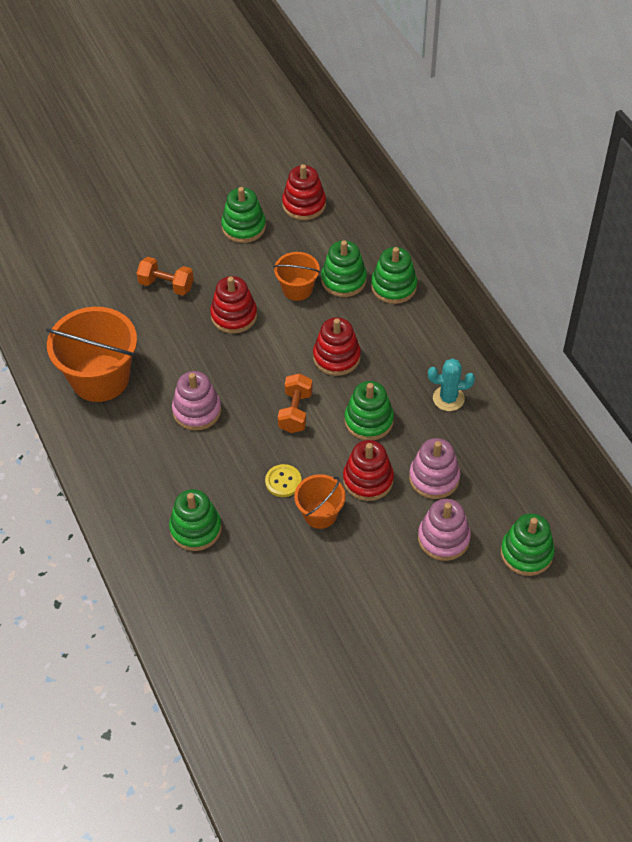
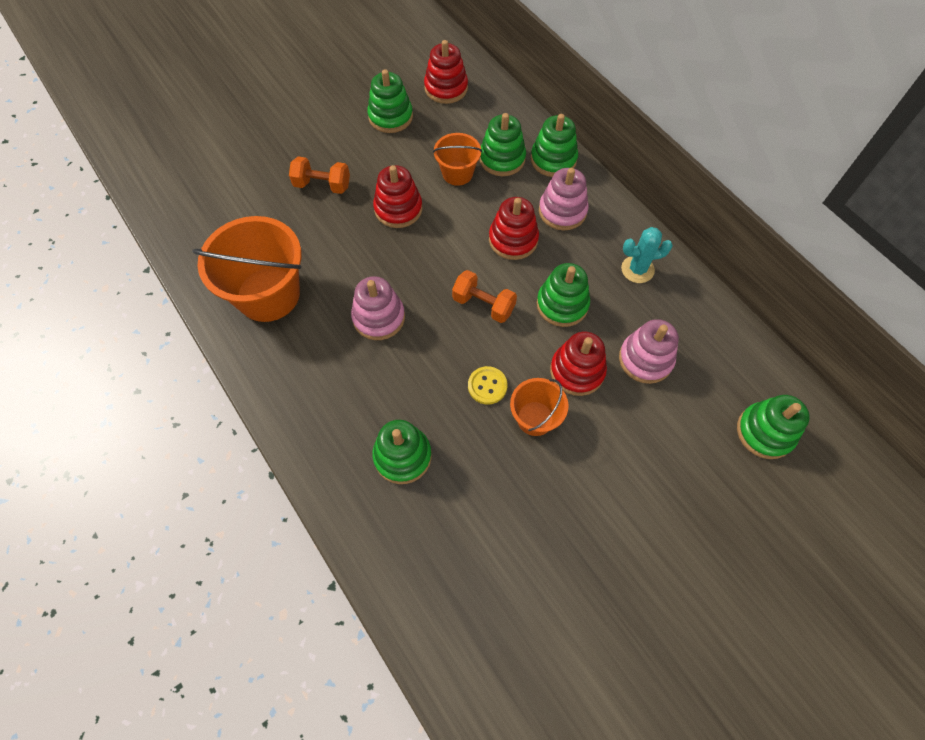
camera: 10 degrees left, 10 degrees up
orange dumbbell [278,373,313,433] -> orange dumbbell turned 60 degrees counterclockwise [452,270,517,323]
pink stacking toy [418,499,471,561] -> pink stacking toy moved to [539,168,589,230]

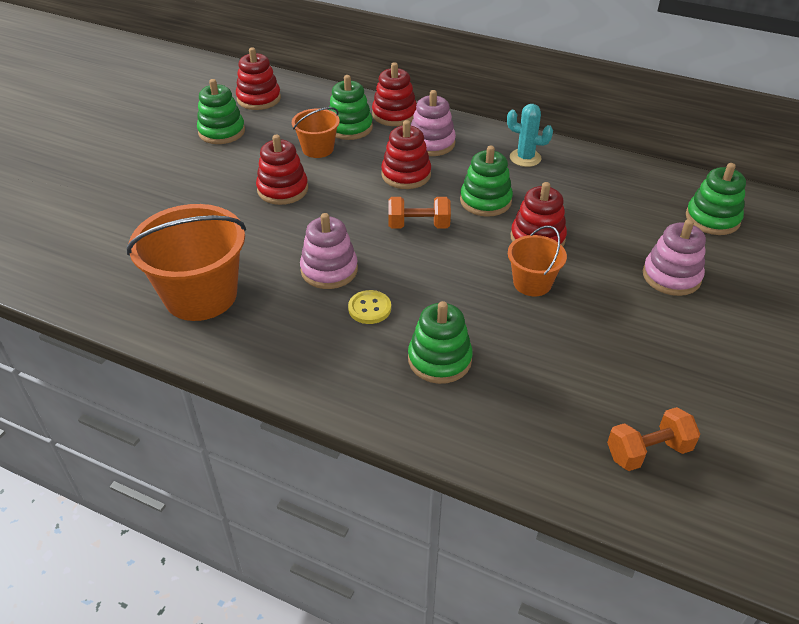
camera: 30 degrees left, 20 degrees down
orange dumbbell [289,157,350,194] -> orange dumbbell moved to [607,407,701,471]
yellow button [468,366,508,405] -> yellow button moved to [348,290,391,324]
green stacking toy [531,114,578,177] -> red stacking toy [372,62,417,126]
pink stacking toy [619,319,679,384] -> pink stacking toy moved to [643,219,706,296]
turquoise cactus [621,227,673,283] -> turquoise cactus turned 60 degrees clockwise [507,104,553,167]

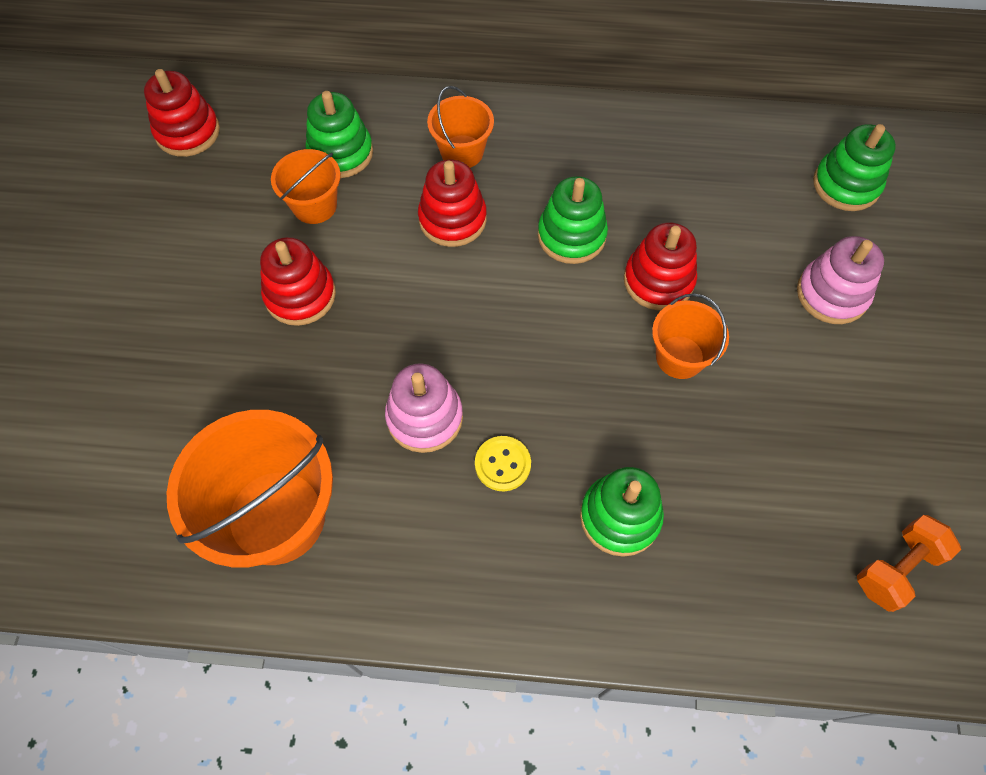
camera: 20 degrees left, 20 degrees up
green stacking toy [197,79,245,144] -> none
red stacking toy [372,62,417,126] -> none
orange dumbbell [388,197,451,229] -> none
pink stacking toy [411,90,456,156] -> orange bucket [427,86,494,168]
turquoise cactus [507,104,553,167] -> none

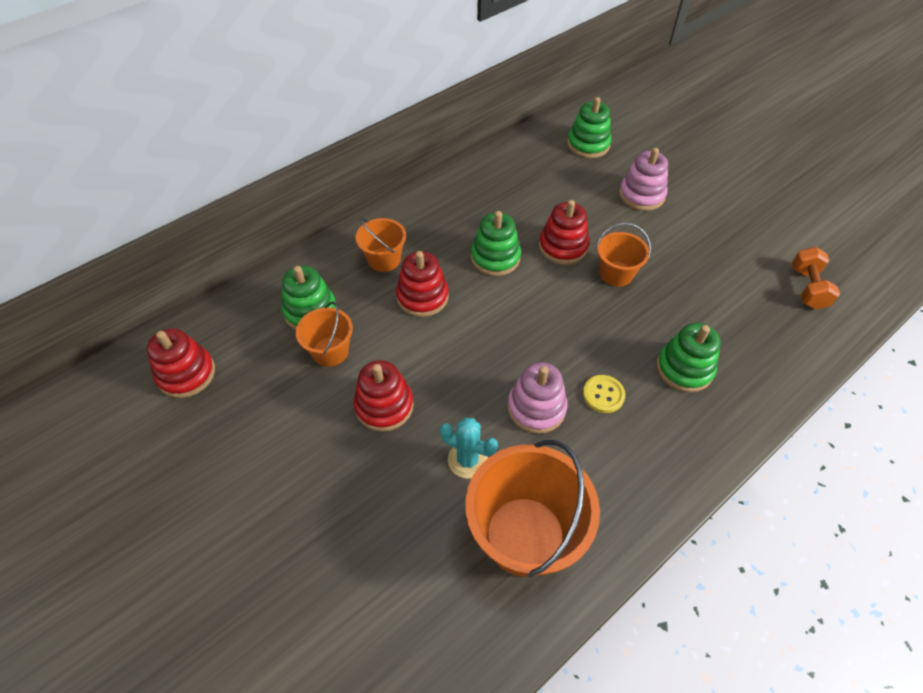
camera: 45 degrees left, 10 degrees down
none -> turquoise cactus [440,418,498,479]

